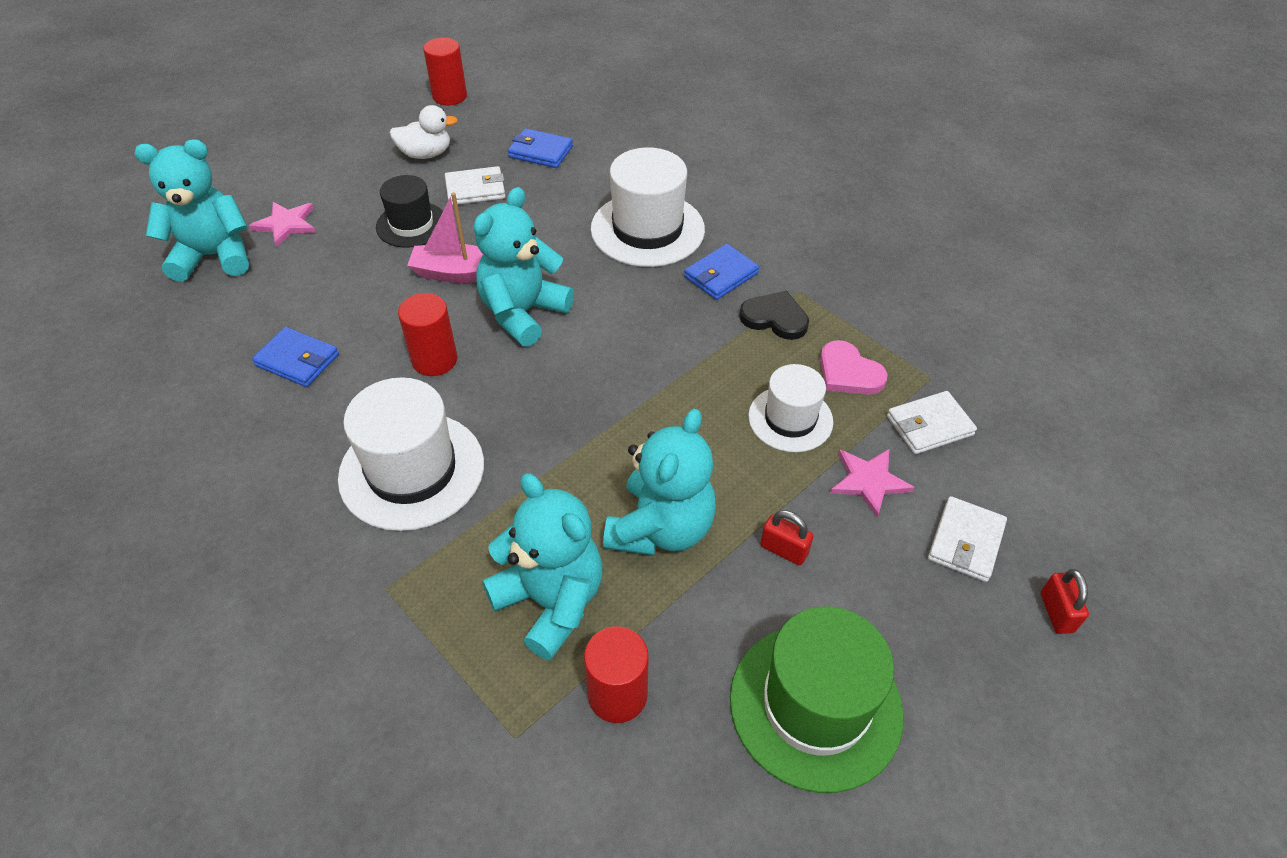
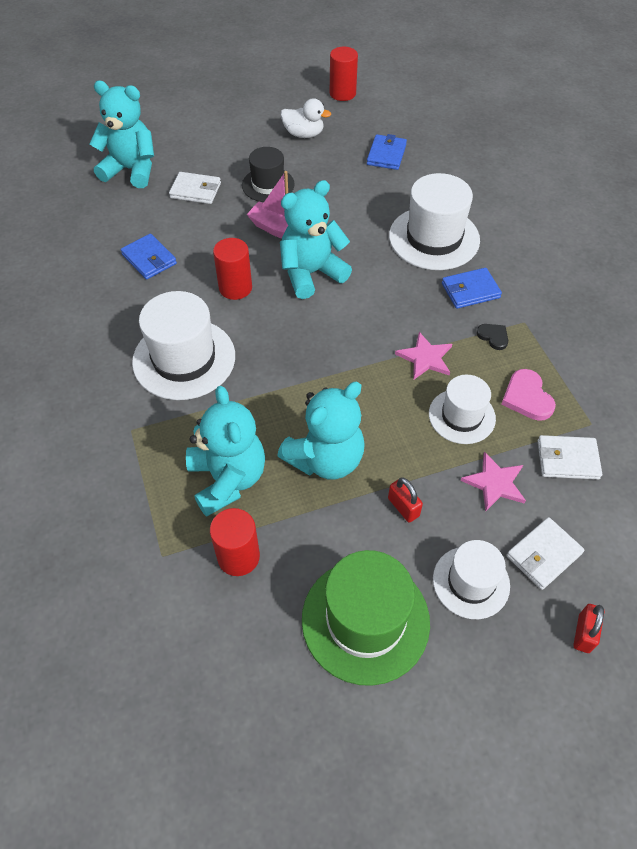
camera: 25 degrees right, 5 degrees up
pink star [249,202,316,247] -> pink star moved to [395,332,452,379]
white wallet [445,166,505,205] -> white wallet moved to [169,172,221,204]
blue wallet [508,128,573,168] -> blue wallet turned 60 degrees clockwise [367,134,407,170]
black heart [739,291,809,340] -> black heart [476,324,508,350], size x0.62
none -> white hat [433,540,510,619]

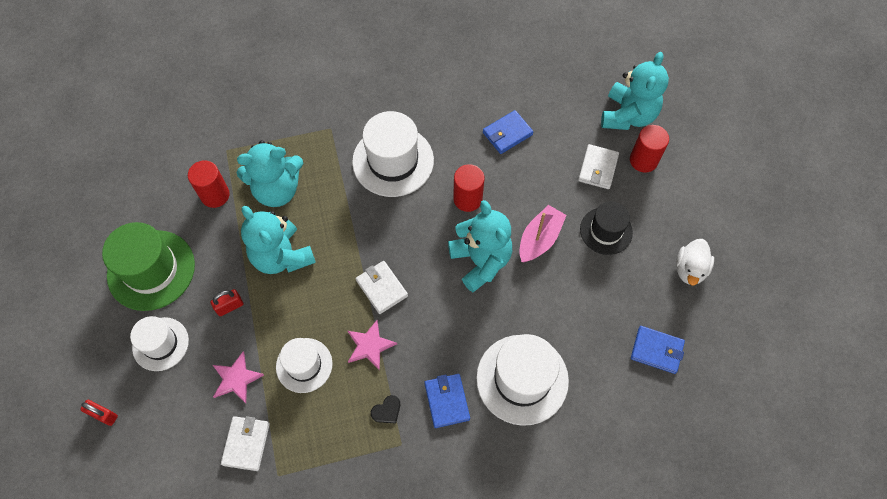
camera: 95 degrees right, 10 degrees up
red cylinder [330,47,358,101] -> red cylinder moved to [630,125,669,173]
pink heart [501,369,556,421] -> none
white wallet [506,517,584,590] -> white wallet moved to [356,261,408,314]

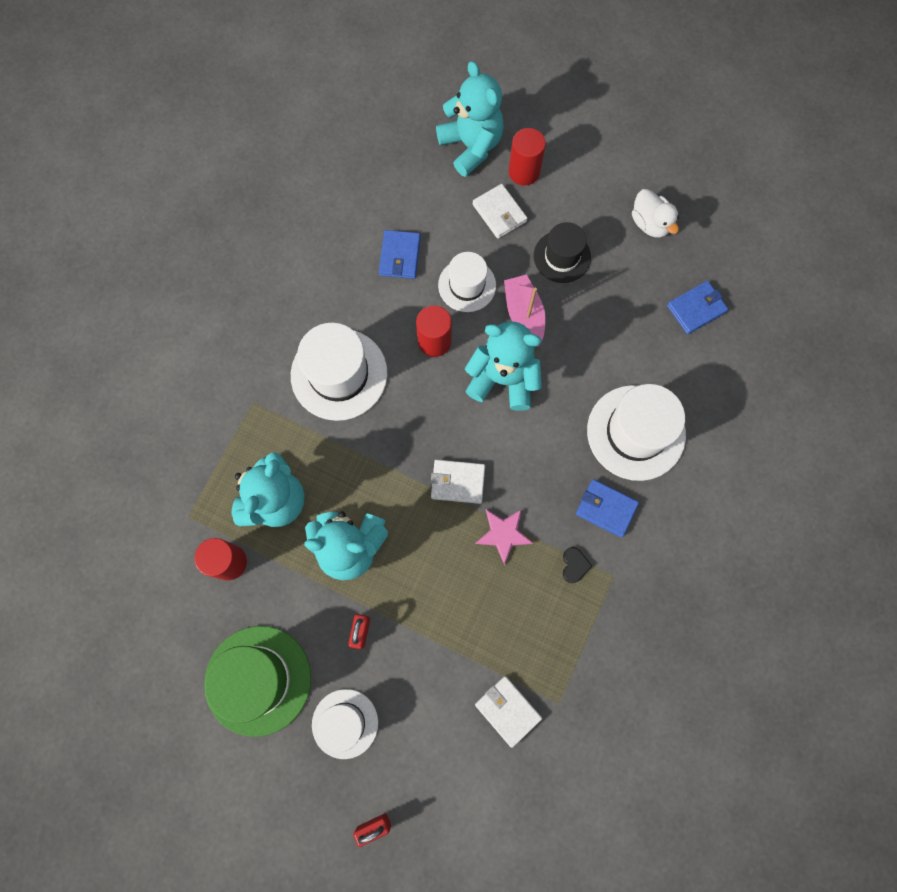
camera: 50 degrees left, 10 degrees up
pink star [213,352,264,403] -> none
white hat [276,338,332,393] -> white hat moved to [438,252,496,312]

